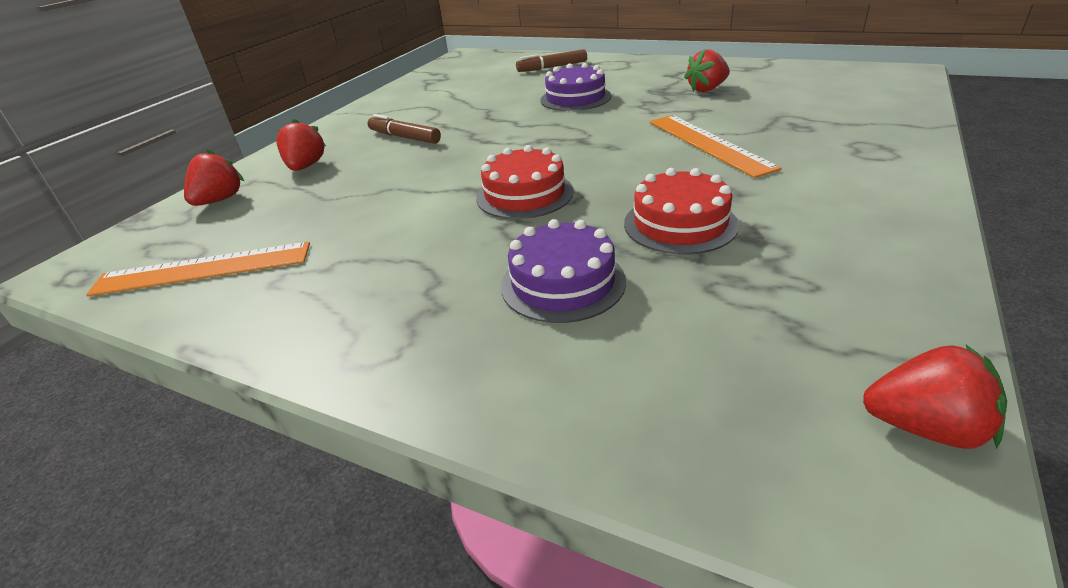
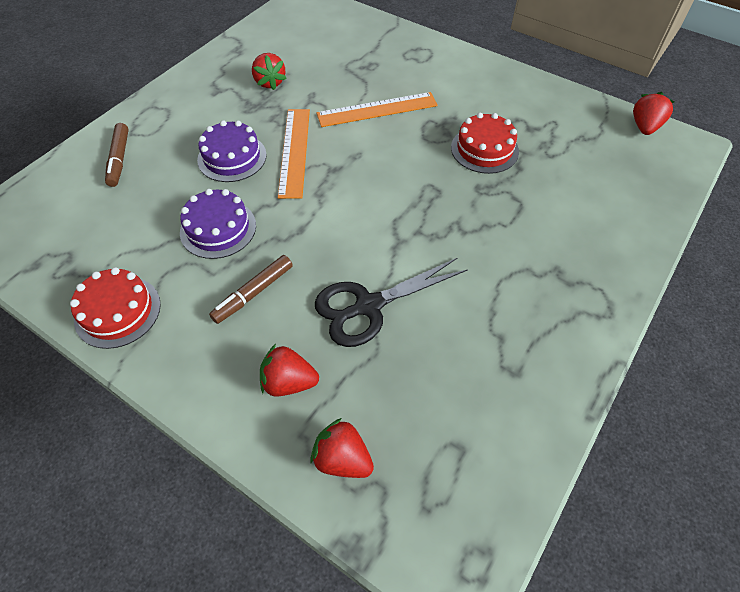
camera: 85 degrees left, 20 degrees up
orange ruler [86,242,310,296] -> orange ruler moved to [278,109,310,199]
red cake [476,145,574,219] -> red cake moved to [70,267,161,349]
purple cake [501,219,626,323] -> purple cake moved to [180,189,256,259]
none -> black scissors [315,258,468,347]

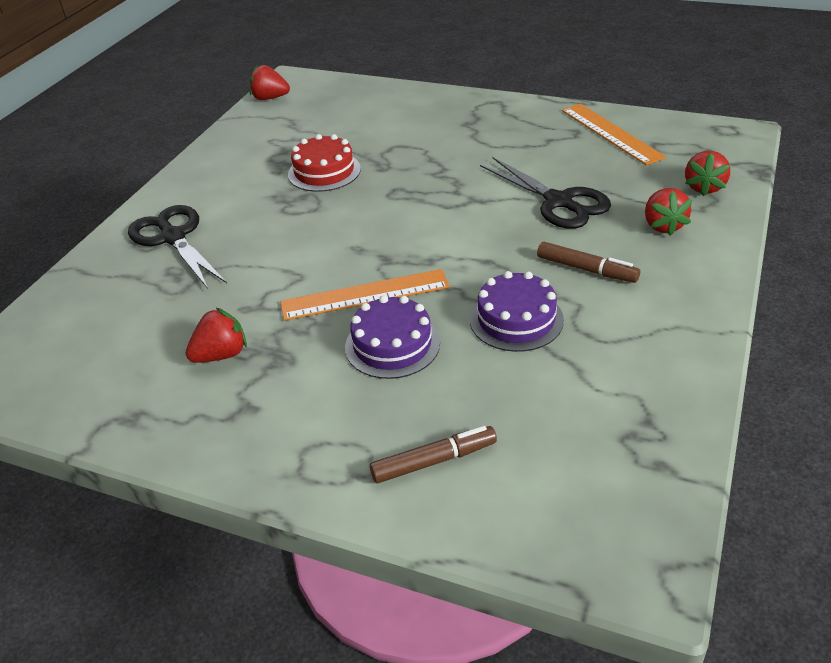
camera: 100 degrees left, 15 degrees down
red cake [70,267,161,349] -> none
orange ruler [316,92,438,127] -> orange ruler moved to [562,103,666,166]
none -> black scissors [128,205,227,289]

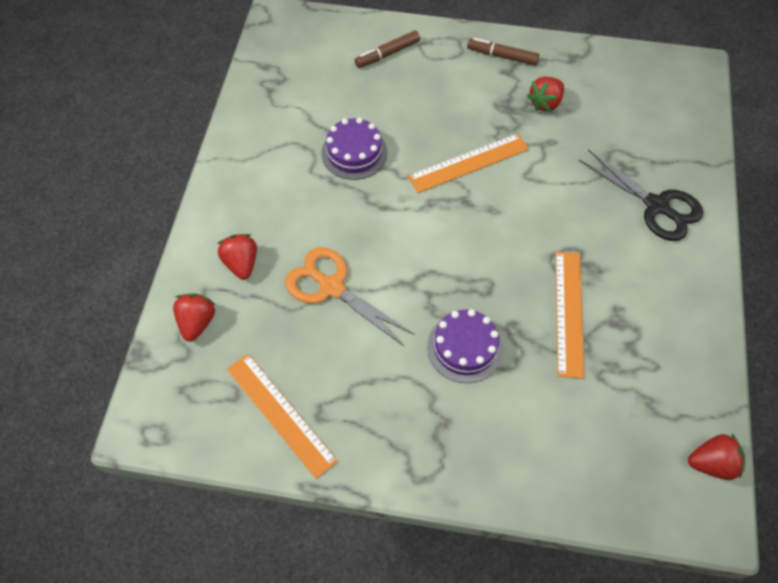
camera: 165 degrees right, 20 degrees up
red cake [288,134,361,192] -> orange ruler [555,252,585,379]
purple cake [345,295,440,379] -> purple cake moved to [427,309,503,383]
black scissors [480,157,611,229] -> orange scissors [285,247,414,345]
brown marker [537,242,640,283] -> brown marker moved to [467,38,539,65]

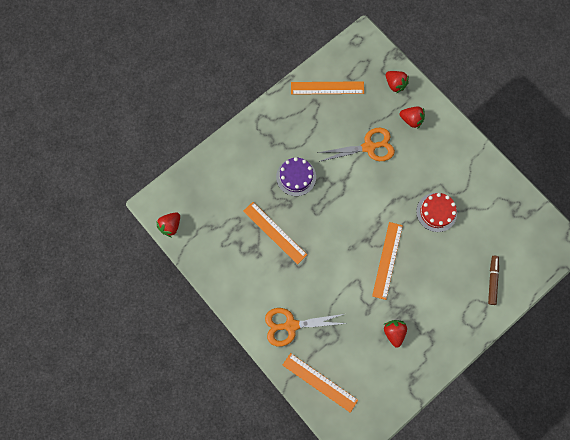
camera: 130 degrees right, 15 degrees up
purple cake [321,118,387,180] -> red cake [416,193,457,232]
brown marker [467,38,539,65] -> none
black scissors [579,150,703,241] -> orange scissors [265,308,348,346]
none -> orange ruler [283,353,358,413]

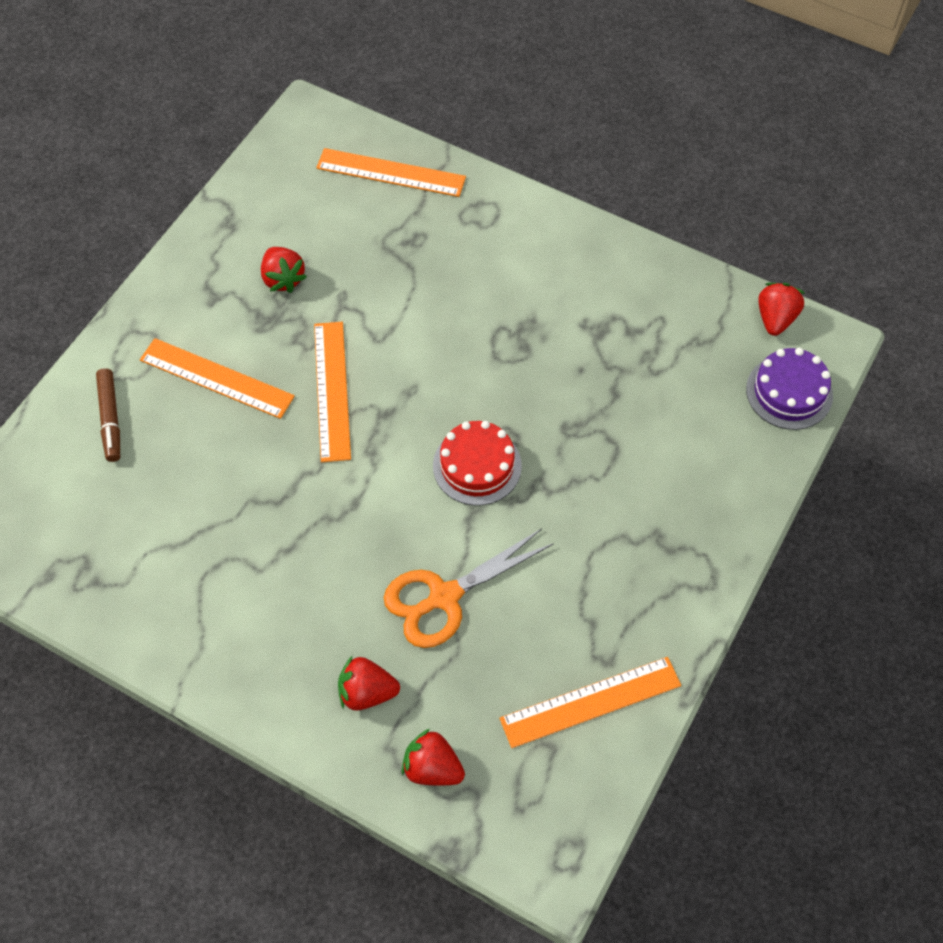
camera: 160 degrees right, 15 degrees down
orange ruler [244,202,307,265] -> orange ruler moved to [140,338,295,419]
orange scissors [265,308,348,346] -> none
purple cake [276,157,316,196] -> purple cake moved to [746,348,833,430]
red cake [416,193,457,232] -> red cake moved to [433,421,522,506]

